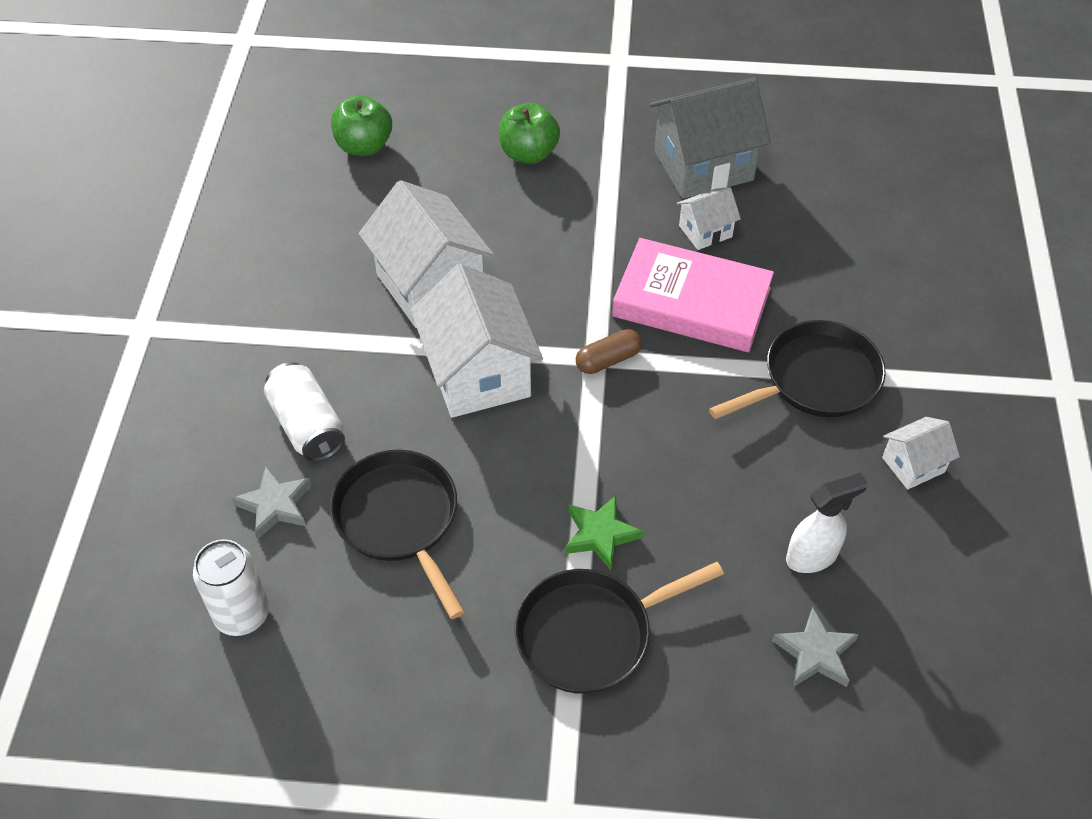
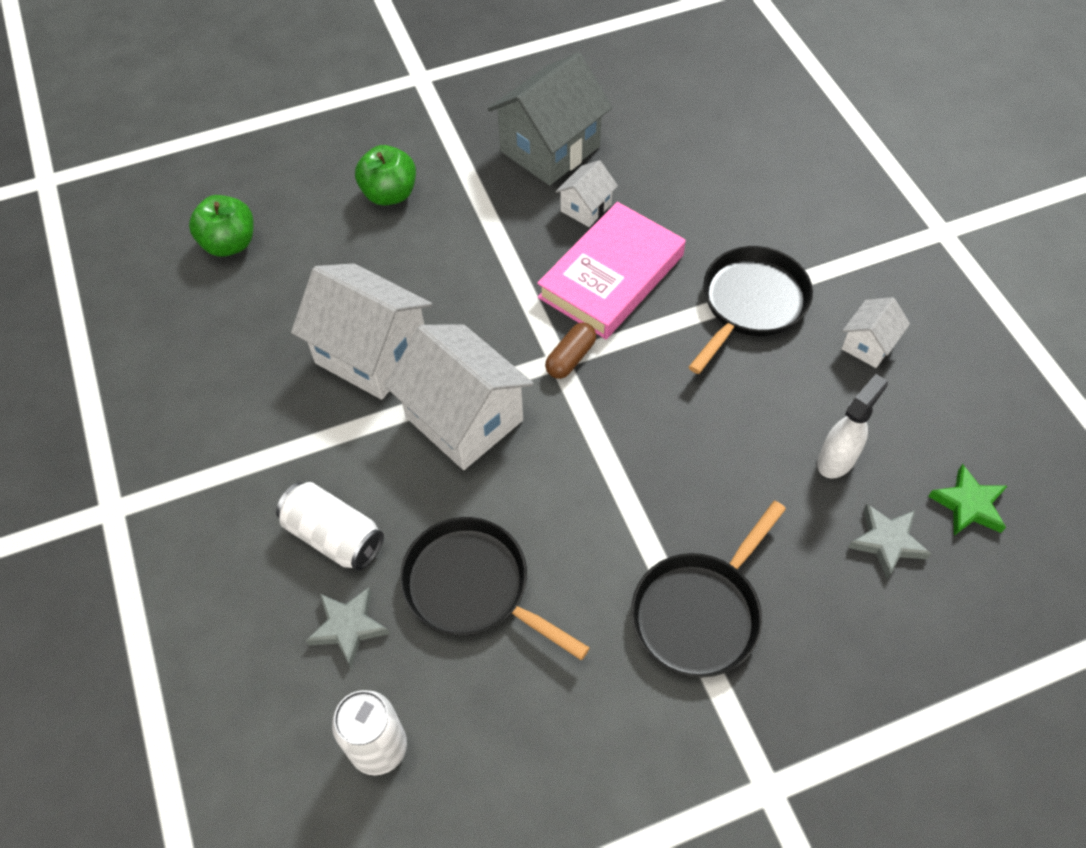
camera: 25 degrees left, 5 degrees up
green star [565,495,643,570] -> green star moved to [928,464,1007,536]
pink book [612,238,774,352] -> pink book turned 45 degrees counterclockwise [537,202,686,339]

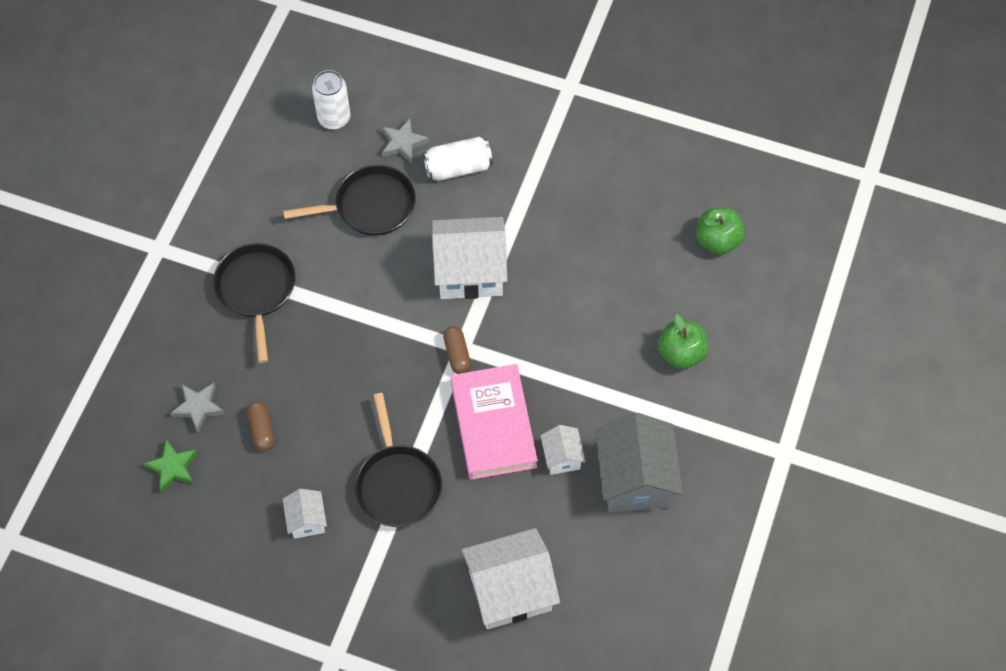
camera: 130 degrees right, 5 degrees up
white house [291,263,432,400] -> white house moved to [462,528,560,629]
white spray bottle [817,374,888,478] -> brown capsule [247,401,275,451]

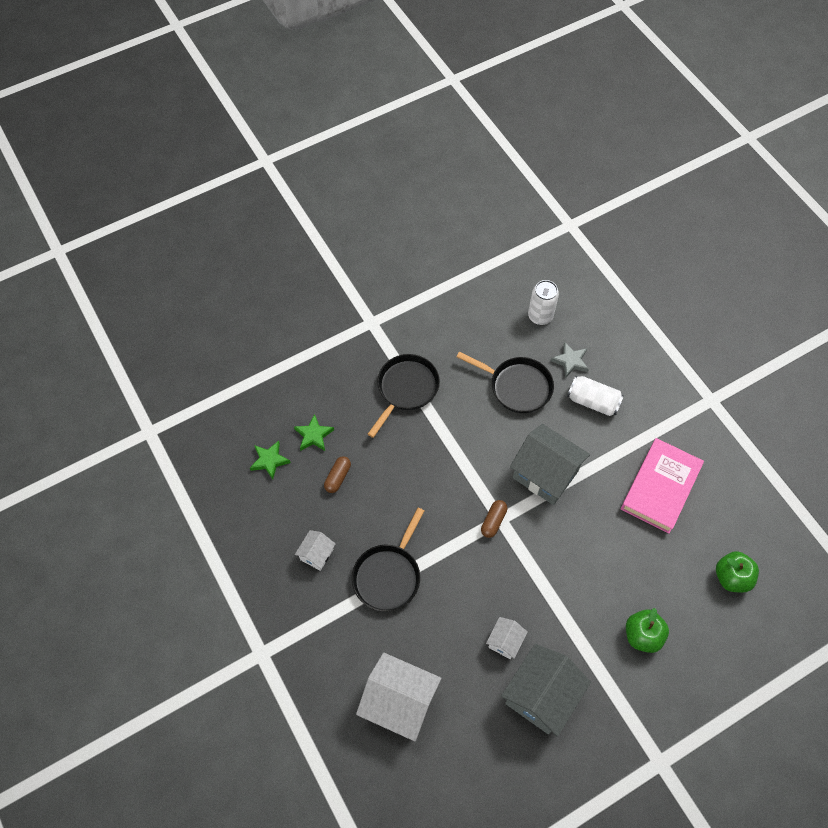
camera: 40 degrees right, 0 degrees up
grey star [170,383,225,432] -> green star [294,414,334,451]
white house [432,217,507,299] -> grey house [510,424,590,505]
pink book [451,364,538,480] -> pink book moved to [621,438,704,534]

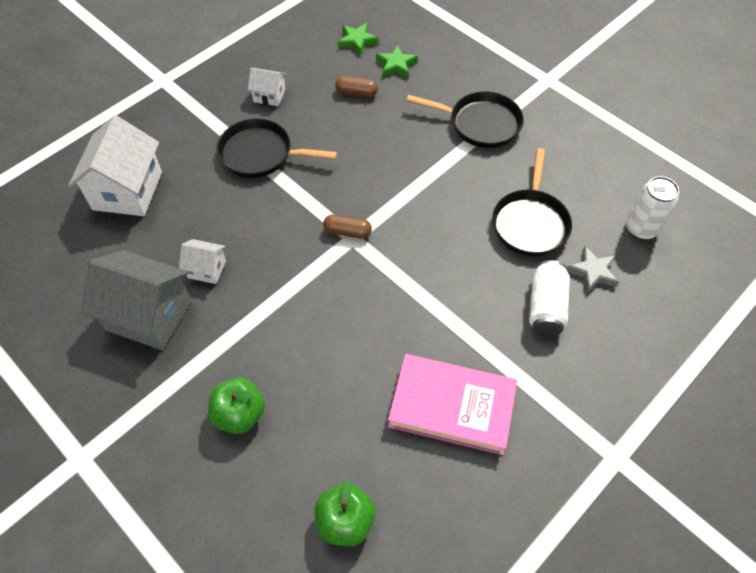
camera: 75 degrees right, 5 degrees down
grey house [510,424,590,505] -> none

